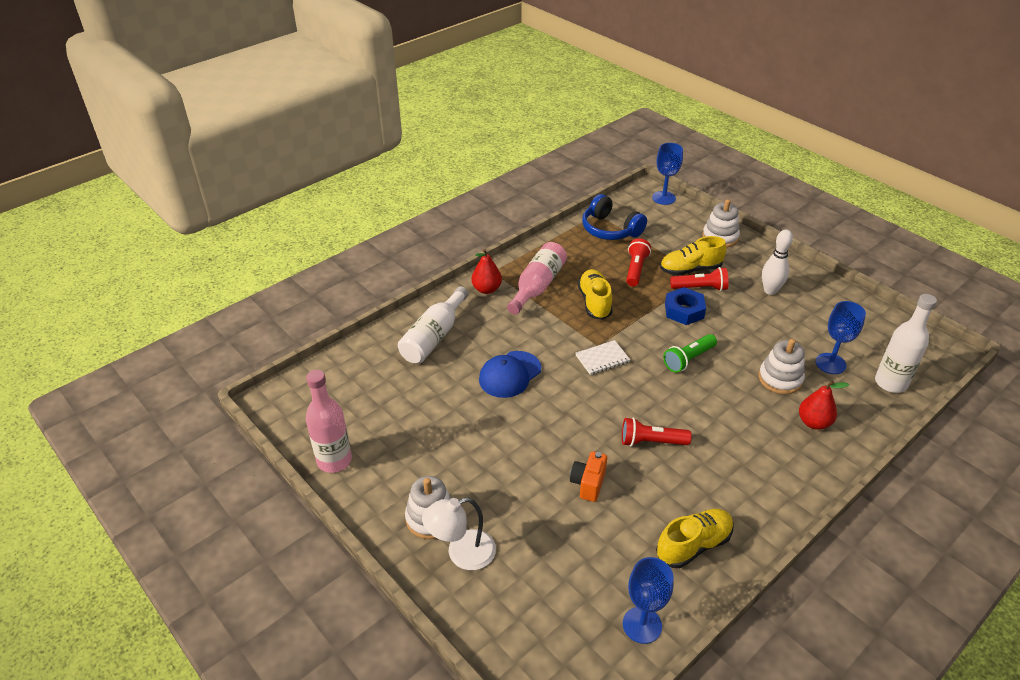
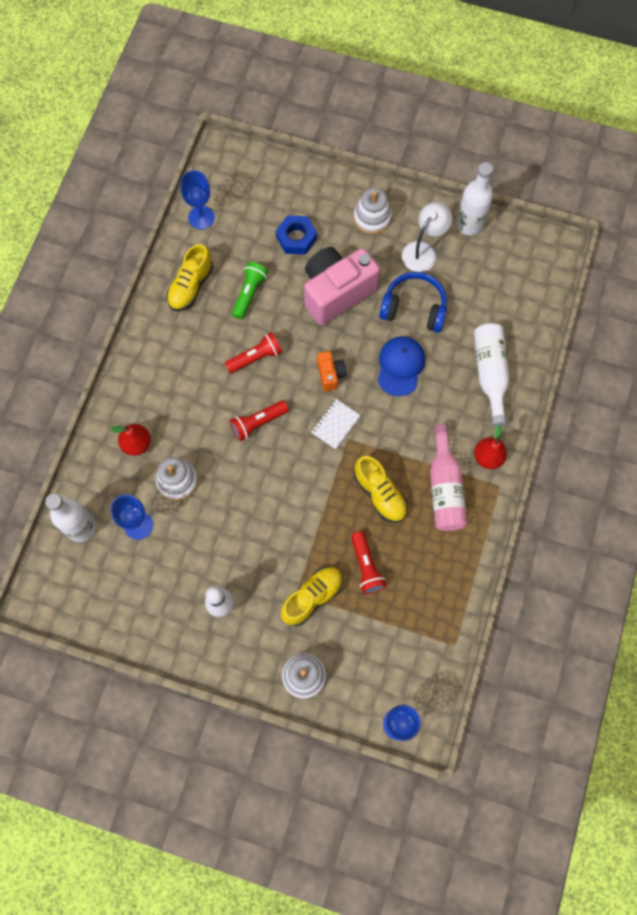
camera: 150 degrees right, 30 degrees up
pink bottle [306,370,352,473] -> white bottle [456,162,493,236]
white lamp [422,497,496,570] -> white lamp moved to [402,202,452,272]
orange camera [570,451,607,502] -> orange camera moved to [317,351,347,391]
blue headphones [582,194,647,240] -> blue headphones moved to [379,272,447,333]
green flashlight [663,334,717,373] -> green flashlight moved to [232,262,268,319]
blue nut [665,287,706,325] -> blue nut moved to [276,215,317,255]
red flashlight [670,267,729,291] -> red flashlight moved to [230,401,289,441]
none -> pink camera [304,247,380,325]

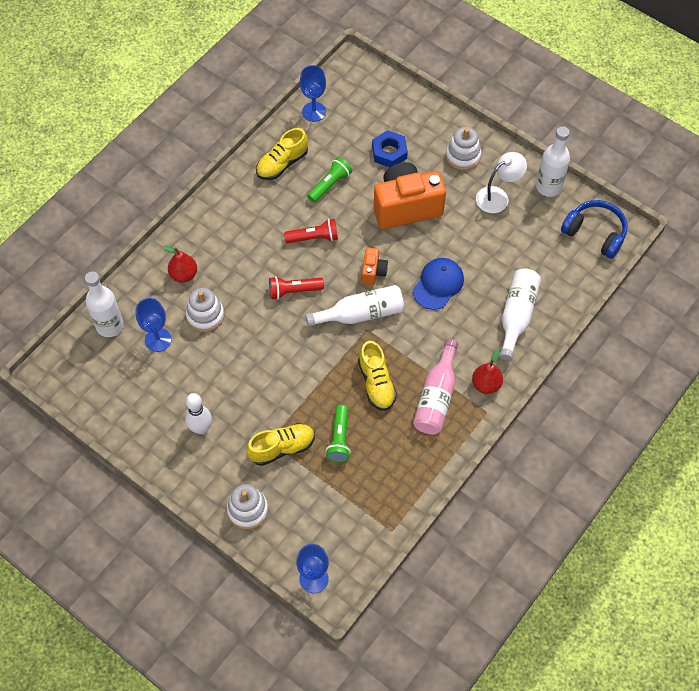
camera: 20 degrees right, 10 degrees down
pink camera [304,247,380,325] -> orange camera [374,162,446,229]
white notebook [311,399,361,449] -> white bottle [305,285,404,327]
red flashlight [351,531,386,594] -> green flashlight [326,405,351,462]
blue headphones [379,272,447,333] -> blue headphones moved to [561,200,628,259]

